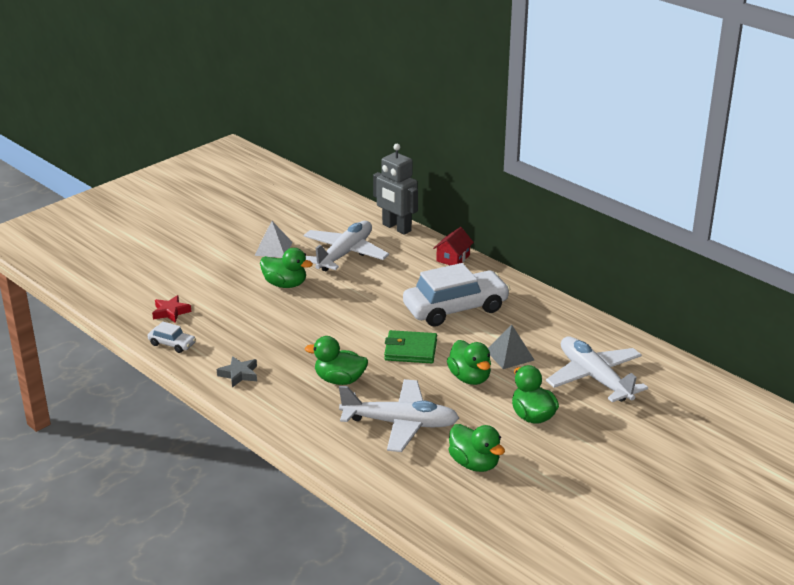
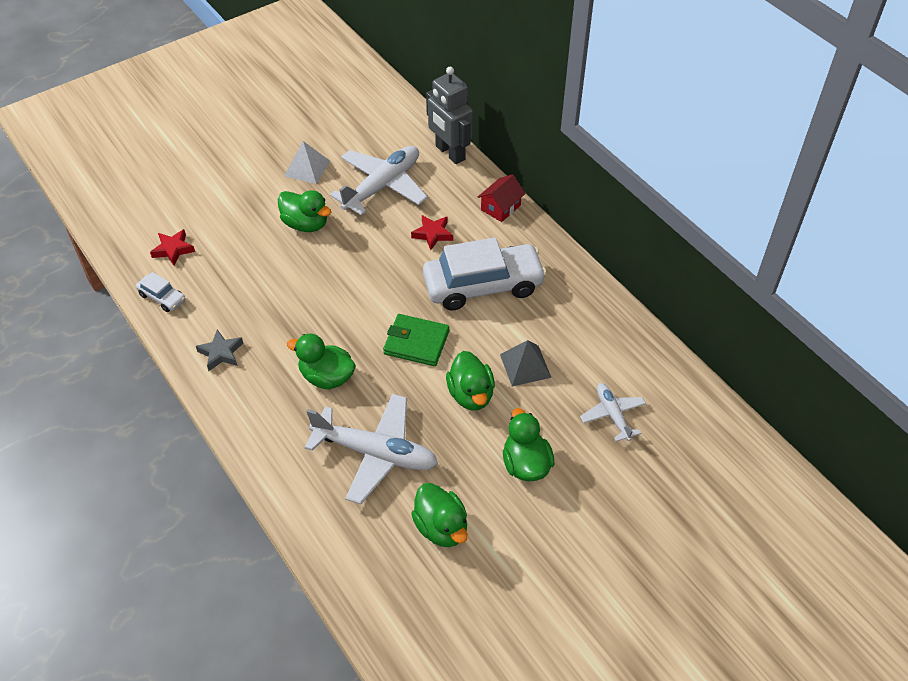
camera: 10 degrees right, 20 degrees up
white plane [546,336,648,402] -> white plane [580,383,646,442], size x0.55
none -> red star [411,215,453,250]

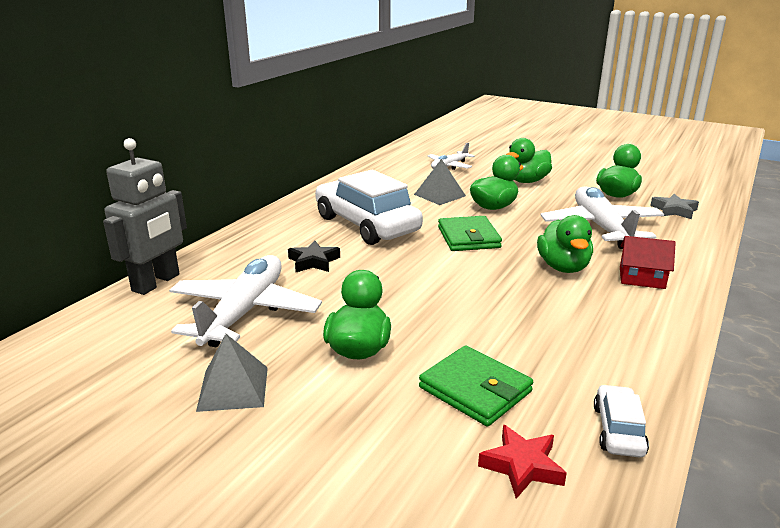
camera: 115 degrees left, 25 degrees down
grey star [196,330,243,371] -> grey star moved to [650,194,699,219]
white pyramid [284,141,330,184] -> grey pyramid [196,334,268,412]
white plane [330,146,428,215] -> white plane turned 90 degrees clockwise [169,255,322,347]
red star [411,215,453,250] -> black star [288,240,340,272]
red house [478,174,526,222] -> red house moved to [620,236,676,289]
none -> green wallet [419,345,533,427]

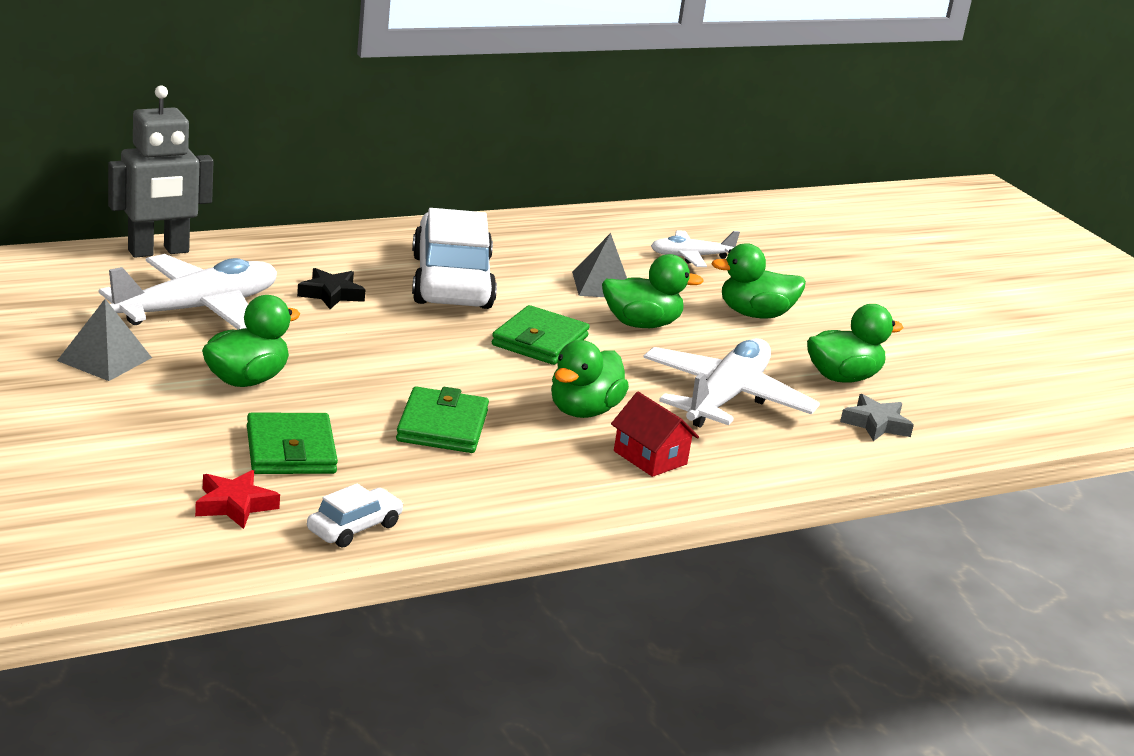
camera: 30 degrees right, 0 degrees up
none -> green wallet [396,386,489,453]

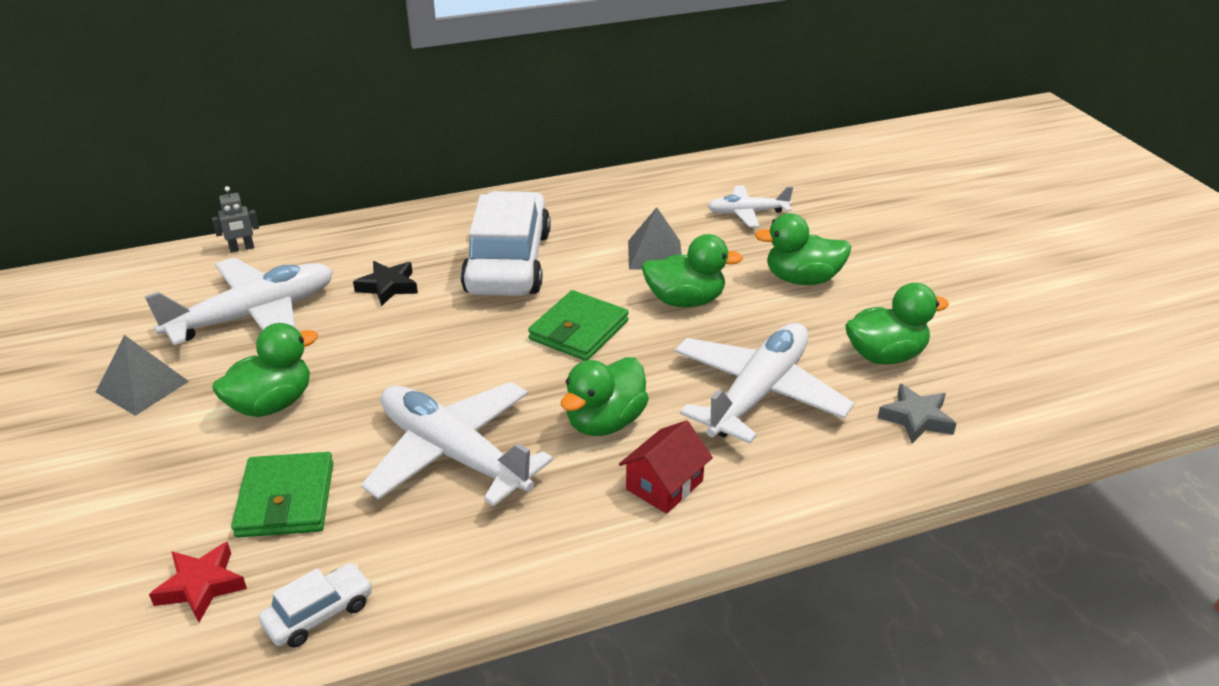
camera: 10 degrees right, 10 degrees up
grey robot [108,85,214,258] -> grey robot [212,186,259,253], size x0.44
green wallet [396,386,489,453] -> white plane [361,382,553,506]
red house [611,392,699,477] -> red house turned 75 degrees clockwise [619,420,713,514]

